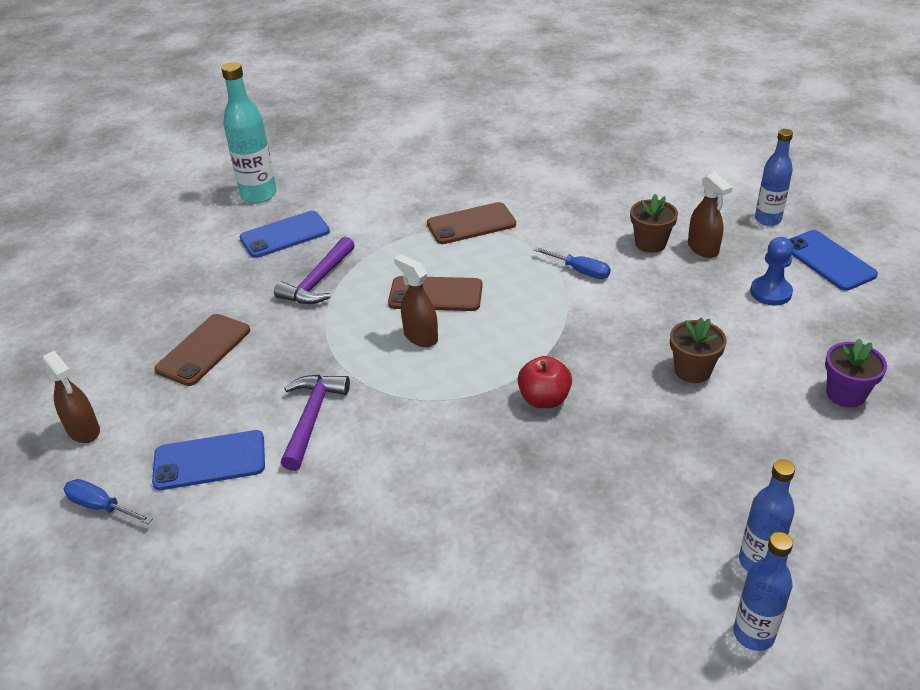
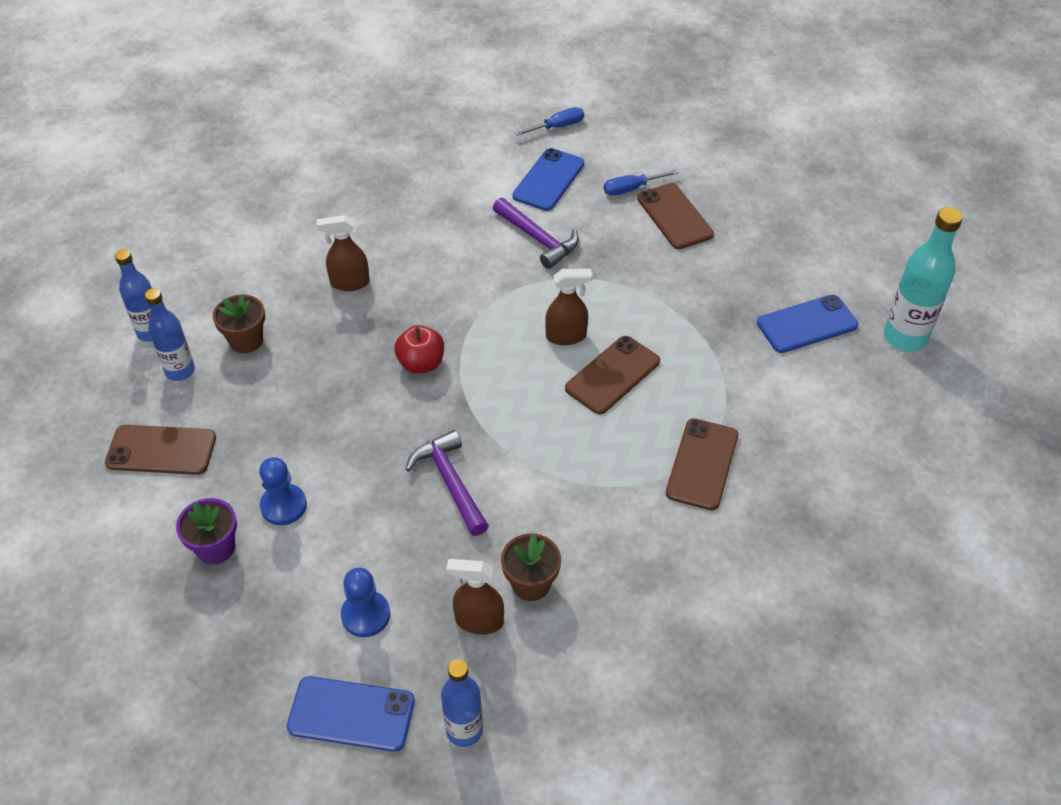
camera: 125 degrees right, 10 degrees up
brown spray bottle [43,351,100,443] -> brown spray bottle moved to [317,215,370,291]
blue phone [239,211,330,258] -> blue phone turned 60 degrees clockwise [757,295,858,353]
purple hammer [274,237,355,304] -> purple hammer moved to [406,430,489,536]
blue screwdriver [533,247,611,279] -> blue screwdriver moved to [604,170,679,196]
brown flower pot [670,318,727,383] -> brown flower pot moved to [213,294,265,353]
none -> brown phone [105,425,216,475]
none -> blue pawn [259,457,307,525]

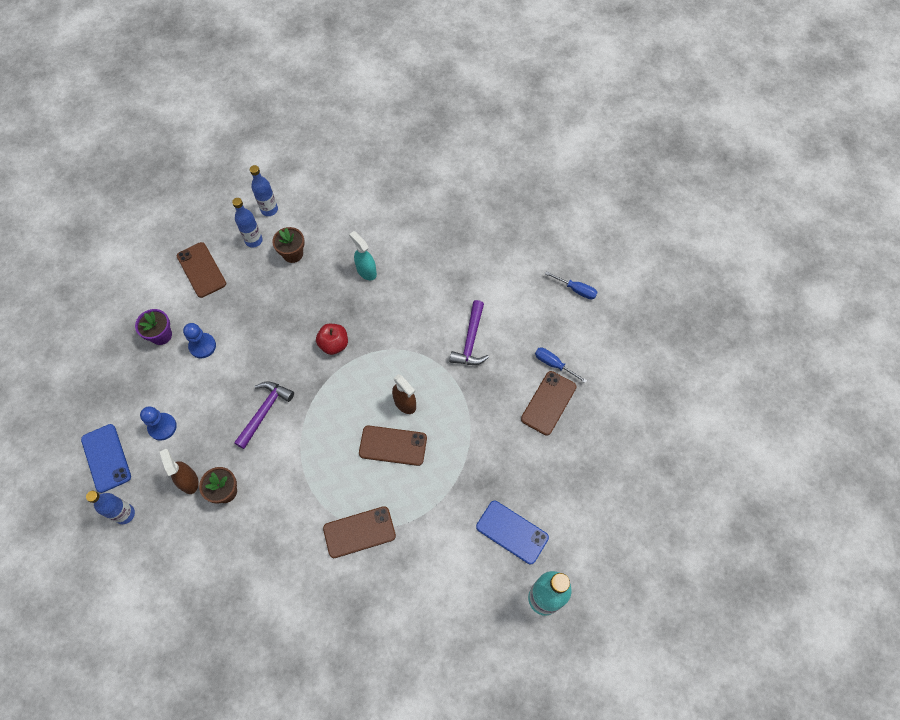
camera: 55 degrees right, 15 degrees up
brown spray bottle [317,215,370,291] -> turquoise spray bottle [349,231,377,280]
blue phone [512,148,584,211] -> none

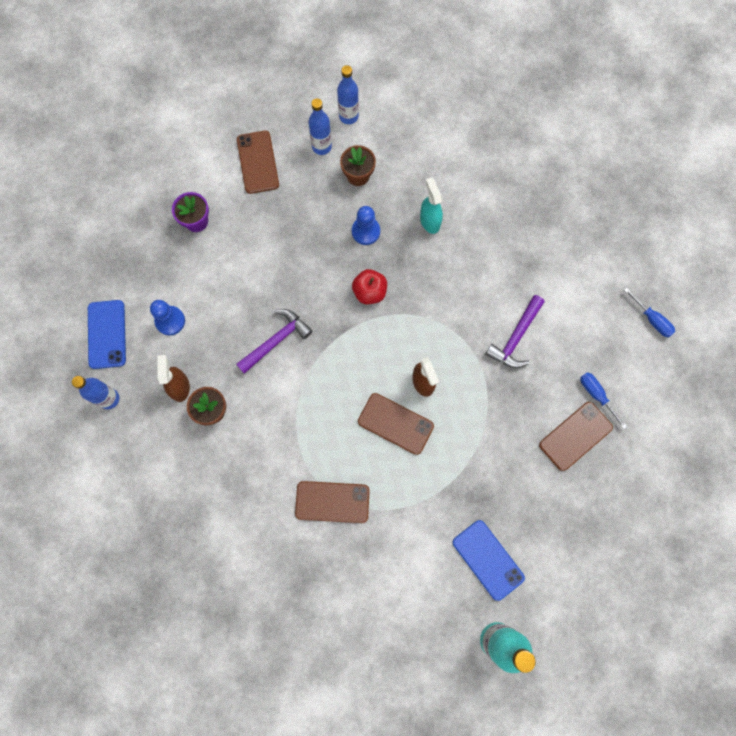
camera: 20 degrees right, 10 degrees up
blue pawn [183,323,216,359] -> blue pawn moved to [352,206,380,245]

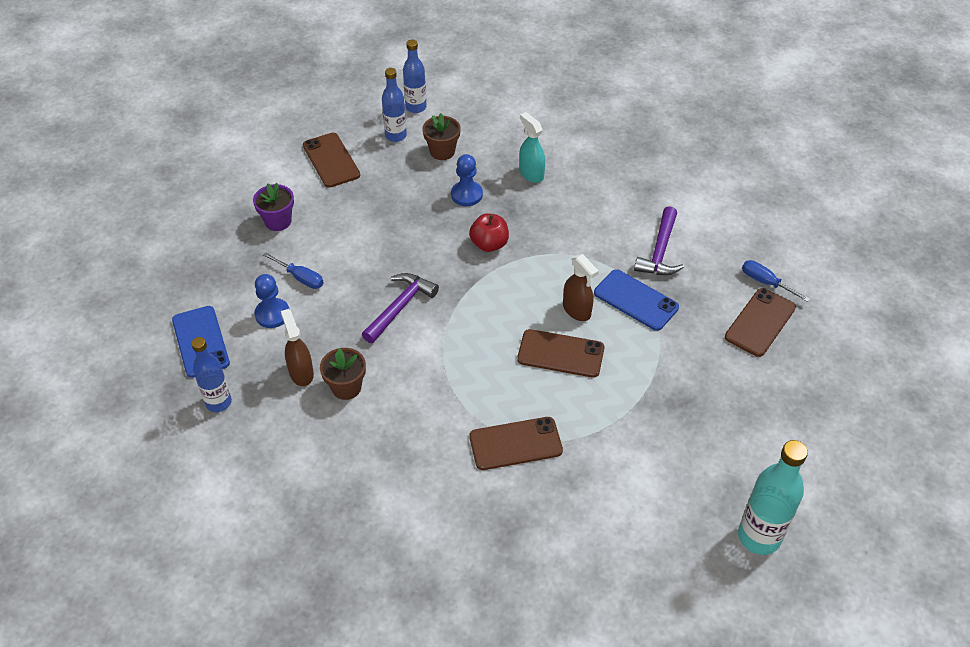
camera: 15 degrees left, 25 degrees down
blue phone [453,520,525,601] -> blue phone moved to [594,269,679,331]
blue screwdriver [624,288,675,337] -> blue screwdriver moved to [263,253,324,289]

